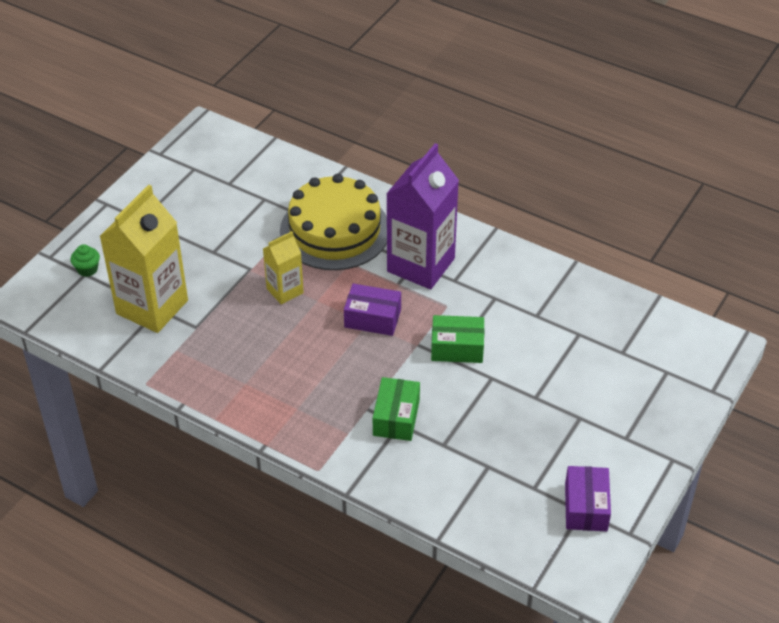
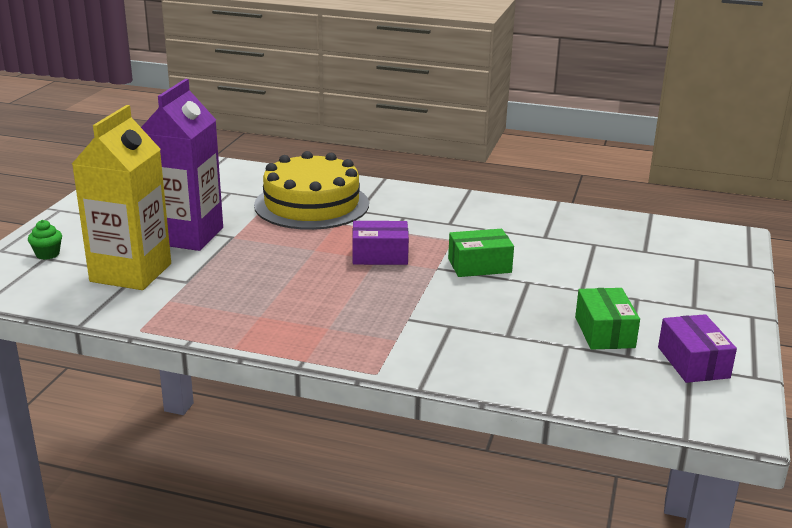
camera: 15 degrees left, 20 degrees down
yellow carton [263,231,304,304] -> none
green box [373,377,420,441] -> green box moved to [575,288,640,350]
purple carton [387,143,459,289] -> purple carton moved to [141,79,223,251]

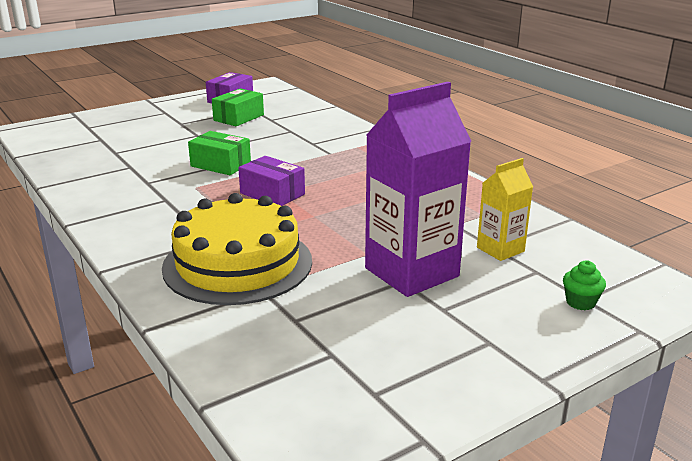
camera: 140 degrees left, 0 degrees up
yellow carton [72,105,171,290] -> yellow carton [477,158,533,261], size x0.53

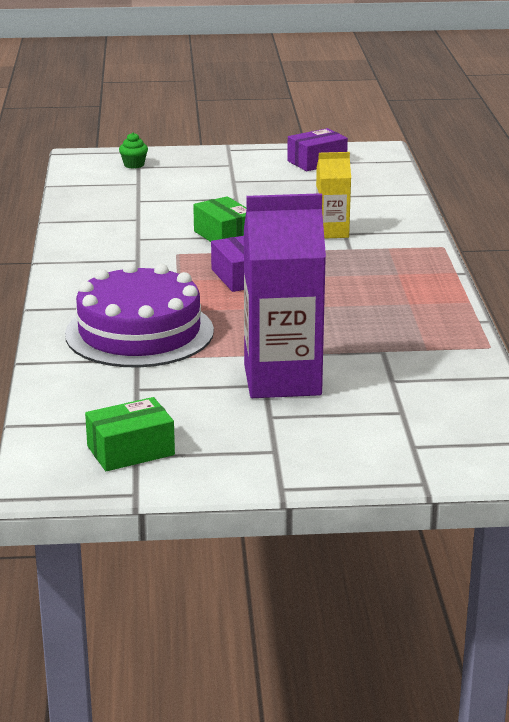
camera: 30 degrees right, 0 degrees up
yellow cake [162,193,312,305] -> purple cake [65,263,214,367]
green box [212,88,264,126] -> green box moved to [85,397,175,471]
yellow carton [477,158,533,261] -> yellow carton moved to [316,152,351,239]
green cupcake [563,261,606,310] -> green cupcake moved to [119,133,148,169]

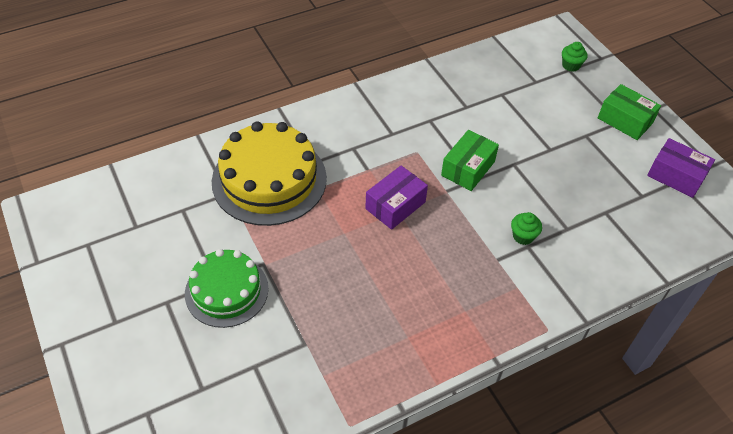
camera: 65 degrees right, 25 degrees up
purple cake [65,263,214,367] -> yellow cake [212,122,327,226]
green box [85,397,175,471] -> green box moved to [598,84,661,140]
purple carton [244,193,326,398] -> green cake [185,249,268,328]
yellow carton [316,152,351,239] -> green cupcake [511,212,542,245]

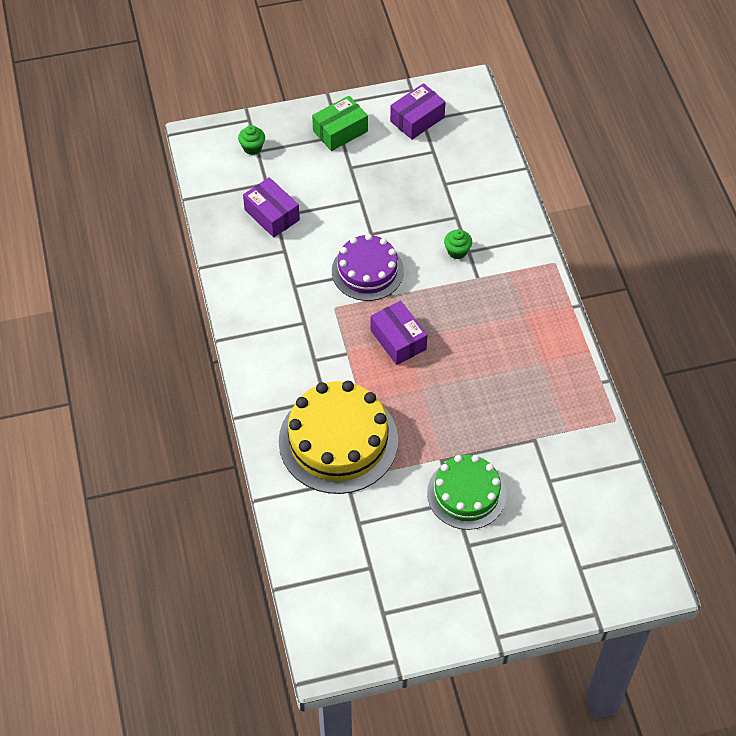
camera: 75 degrees left, 5 degrees up
green box [441,130,499,191] -> purple cake [332,234,404,301]
none -> purple box [243,177,300,238]

